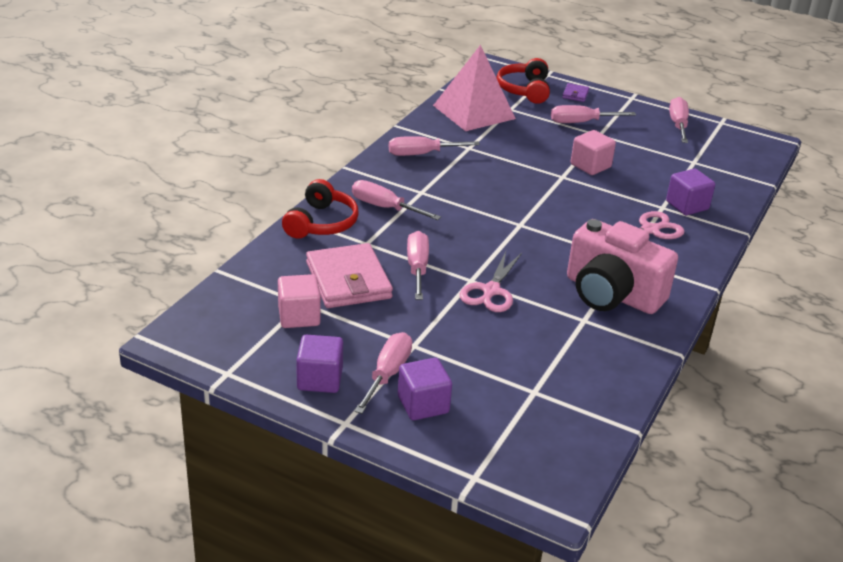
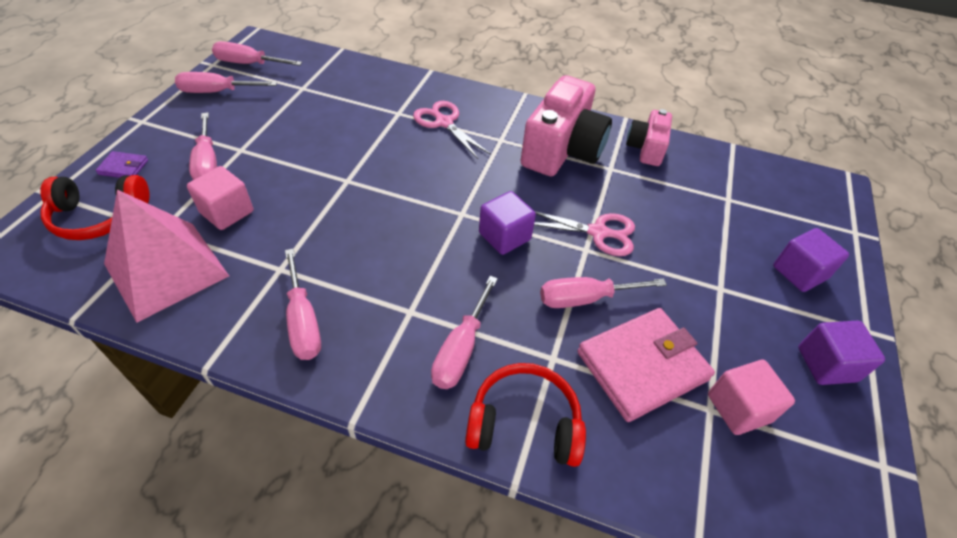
camera: 100 degrees left, 15 degrees up
pink screwdriver [354,332,412,414] -> pink screwdriver moved to [212,41,302,66]
pink cube [571,130,616,175] -> pink cube moved to [187,166,253,230]
purple cube [666,169,715,215] -> purple cube moved to [479,191,536,255]
none -> pink camera [626,109,672,166]

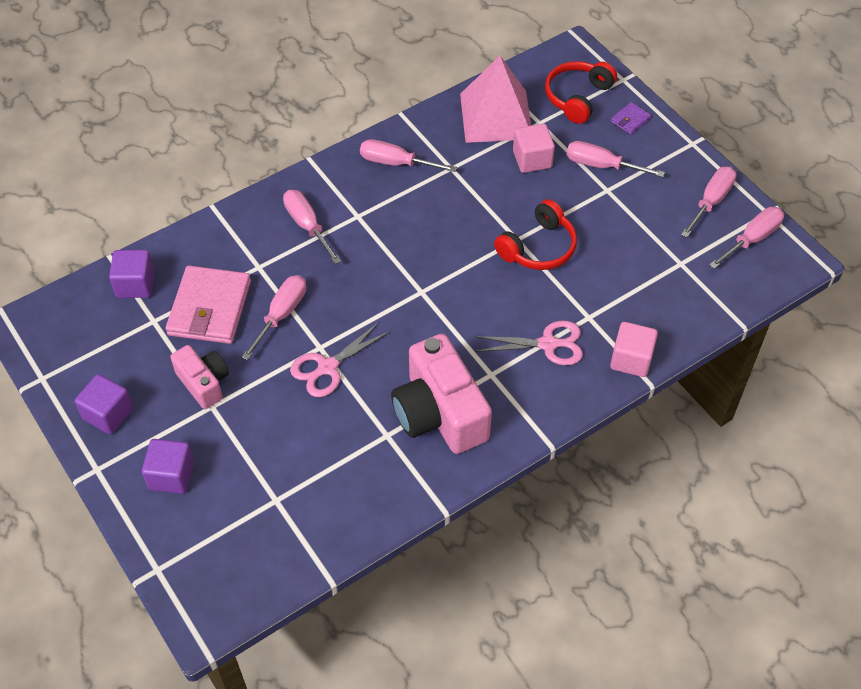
camera: 130 degrees right, 5 degrees up
red headphones [465,363,586,467] -> red headphones moved to [494,199,577,270]
purple cube [479,191,536,255] -> purple cube moved to [109,250,155,298]
pink camera [626,109,672,166] -> pink camera moved to [170,345,229,409]
pink cube [708,360,795,435] -> pink cube moved to [610,322,658,377]

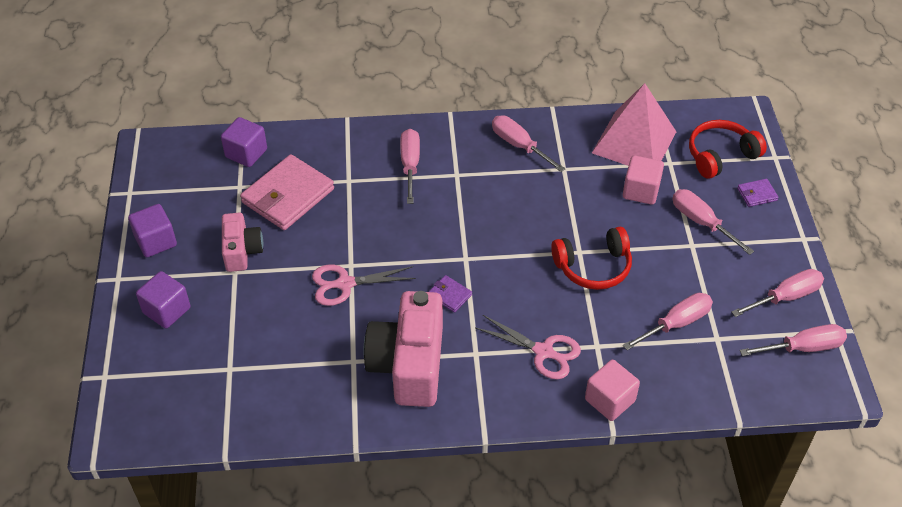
camera: 30 degrees right, 5 degrees down
pink screwdriver [242,275,306,360] -> pink screwdriver moved to [623,293,713,350]
none -> purple wallet [429,275,472,313]

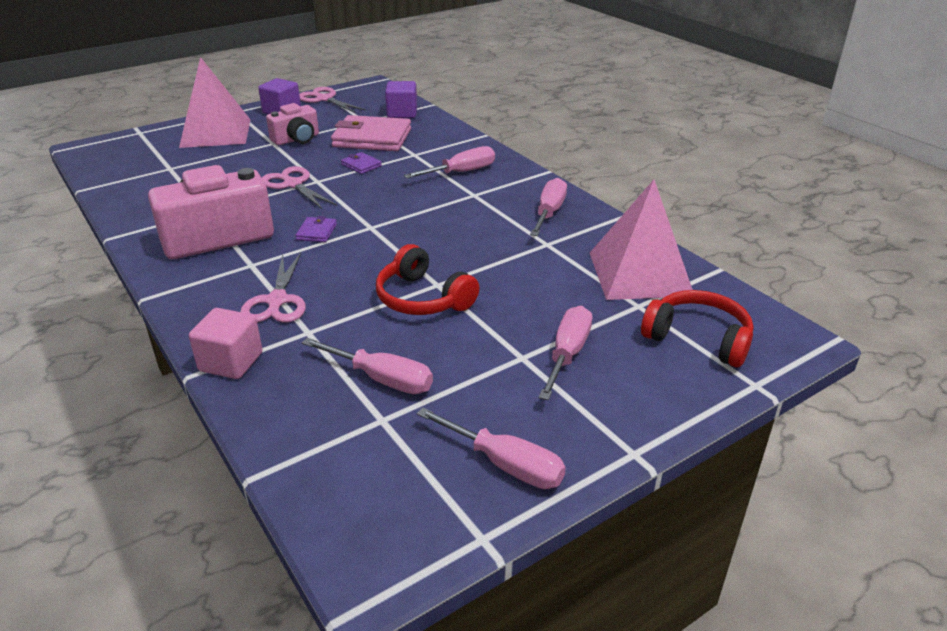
camera: 60 degrees right, 15 degrees down
purple cube [136,271,191,329] -> pink pyramid [179,57,251,148]
pink cube [623,155,664,205] -> none
purple wallet [737,179,779,207] -> purple wallet moved to [341,152,382,174]
pink screwdriver [740,324,847,356] -> none
none -> pink scissors [299,87,366,113]

